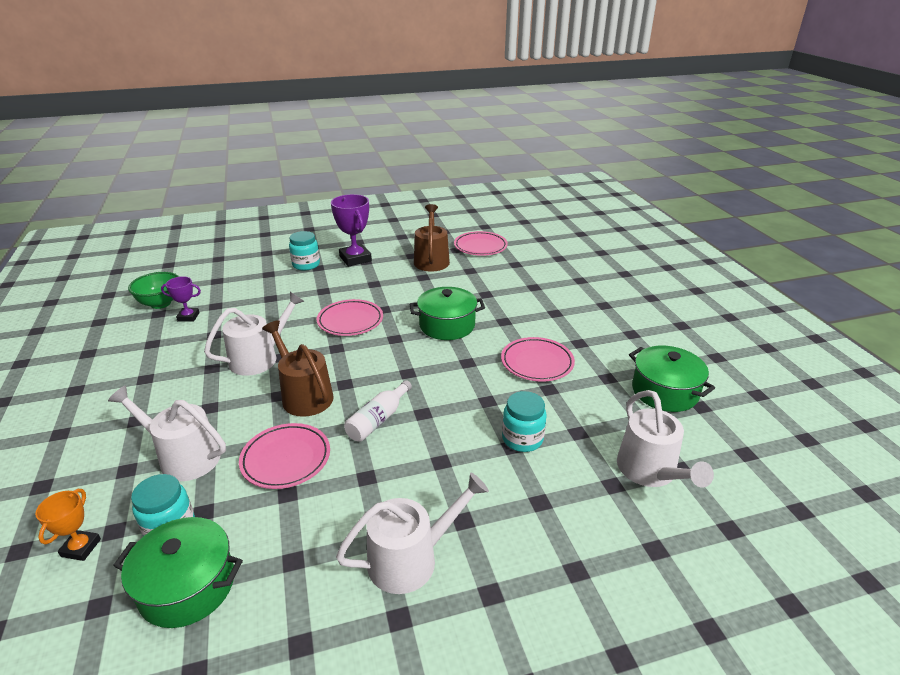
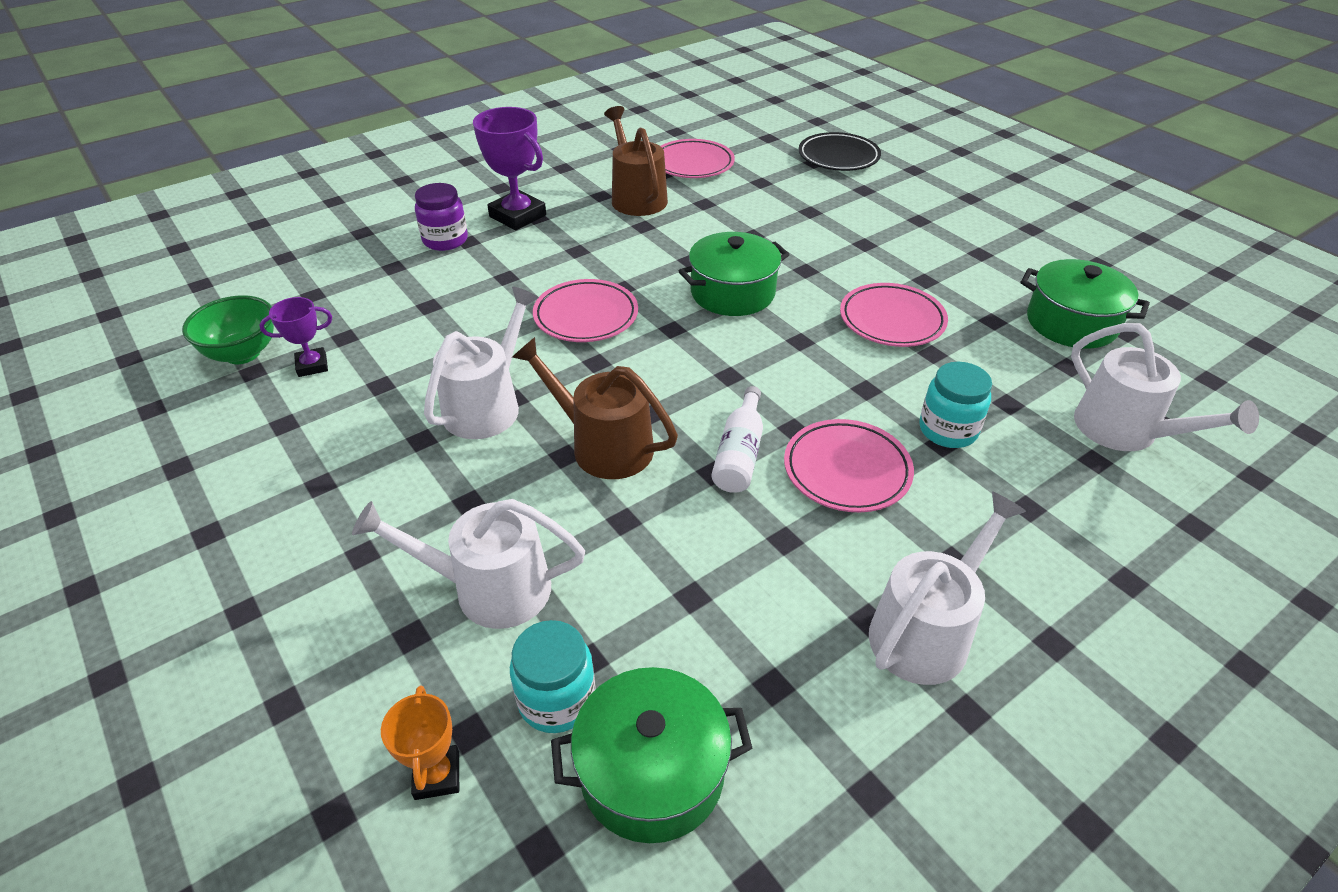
camera: 20 degrees left, 10 degrees up
pink plate [239,423,330,489] -> pink plate moved to [784,419,914,512]
turquoise jar [289,231,320,271] -> purple jar [415,183,468,251]
none -> black plate [799,132,881,171]

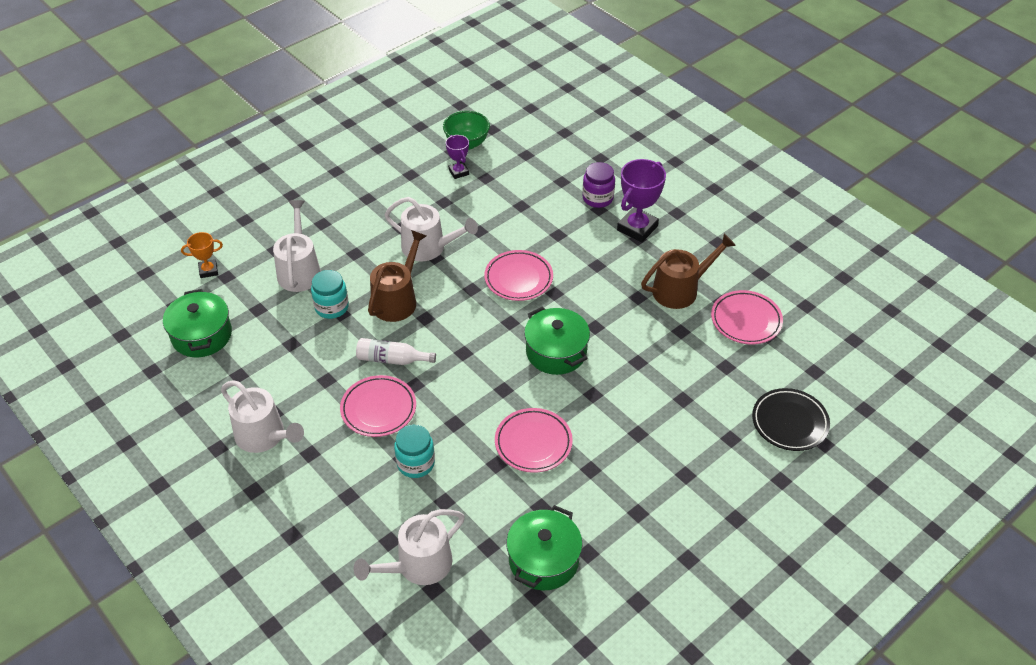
camera: 85 degrees right, 5 degrees up
turquoise jar [510,620,596,733] -> turquoise jar moved to [311,270,349,319]

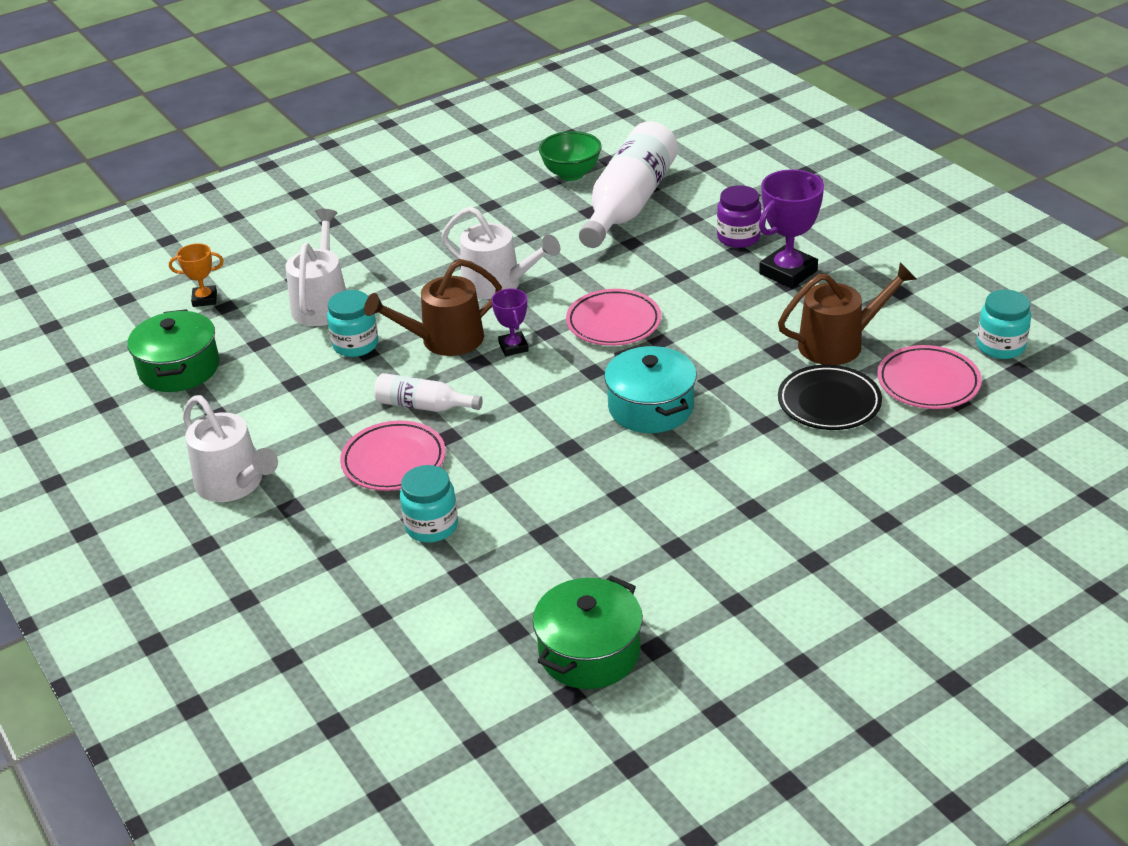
camera: 10 degrees right, 10 degrees down
white watering can [354,509,465,585] -> none
brown watering can [368,230,426,322] -> brown watering can turned 150 degrees counterclockwise [364,259,502,356]
purple trophy [446,135,469,179] -> purple trophy moved to [491,289,529,356]
pink plate [495,408,573,473] -> none
green pot [524,306,590,375] -> turquoise pot [604,346,697,433]
black plate [752,388,830,451] -> black plate moved to [778,365,882,430]
none -> white bottle [579,121,678,248]
none -> turquoise jar [977,290,1031,359]

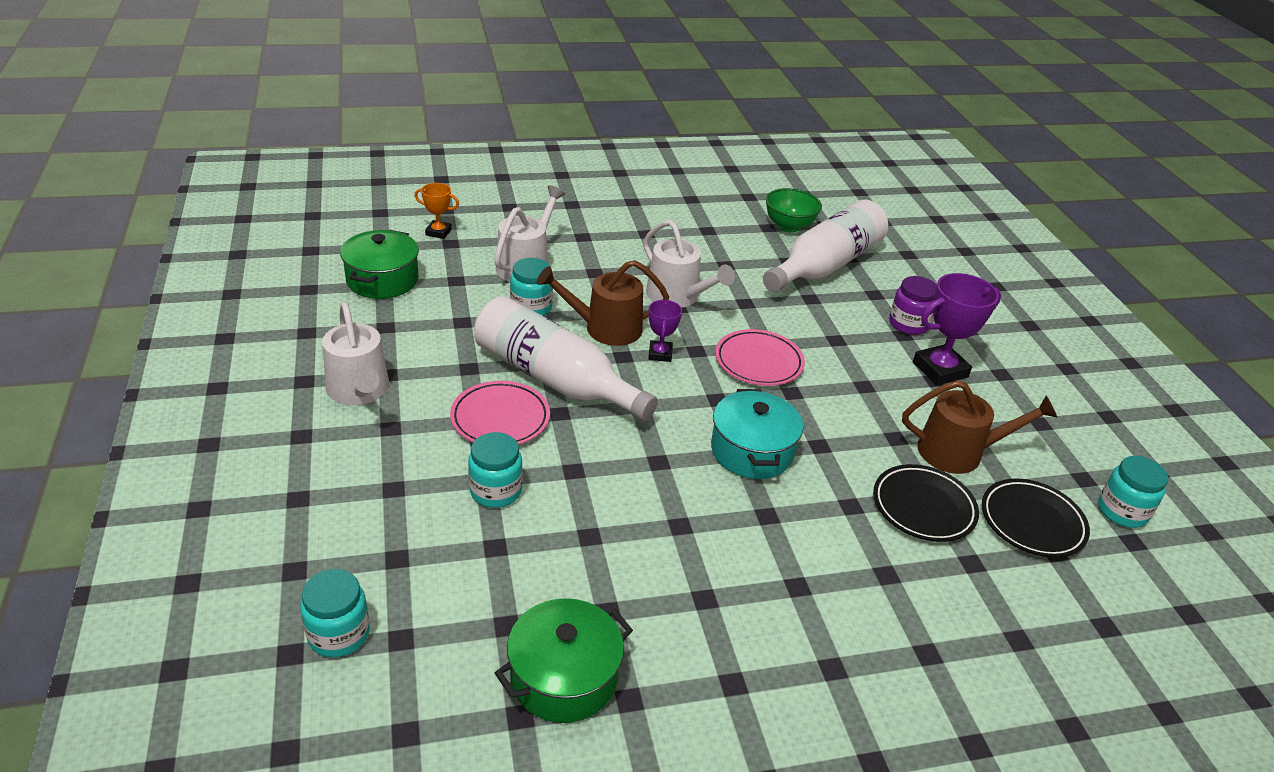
camera: 15 degrees right, 0 degrees up
white bottle [374,373,483,412] -> white bottle [474,296,658,421], size x2.03
pink plate [877,345,982,409] -> black plate [982,478,1090,558]
none -> turquoise jar [300,569,370,658]

